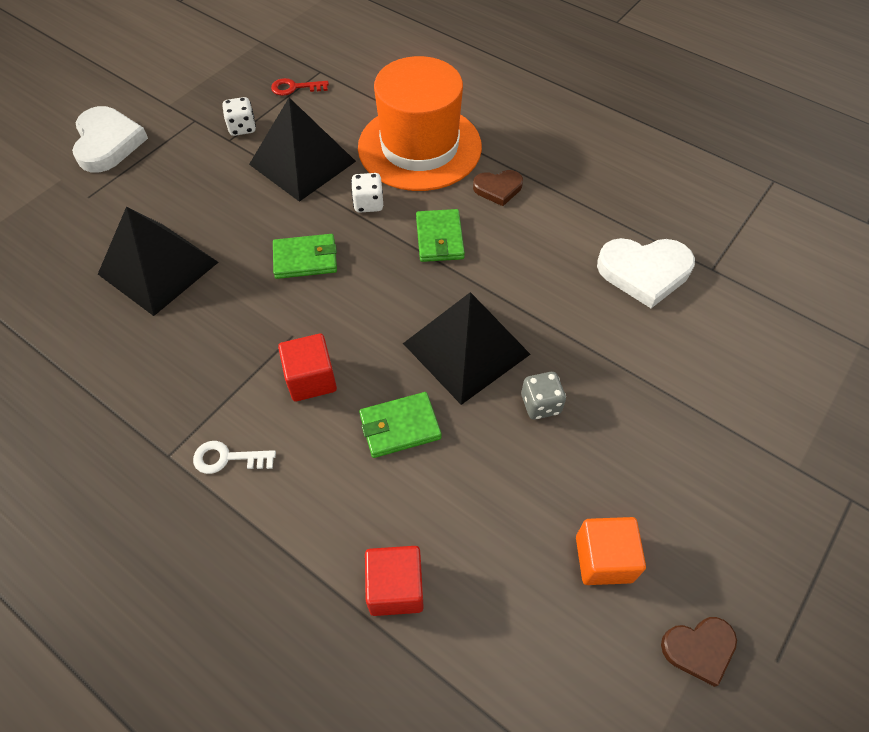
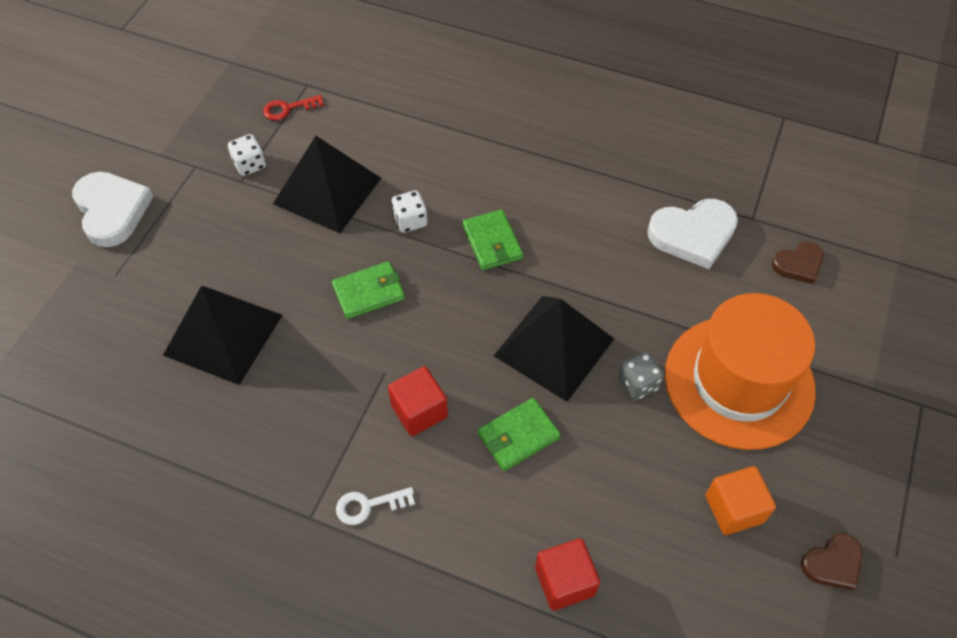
camera: 15 degrees left, 0 degrees up
orange hat [358,56,482,191] -> orange hat moved to [665,293,816,450]
brown heart [473,170,523,206] -> brown heart moved to [772,241,824,284]

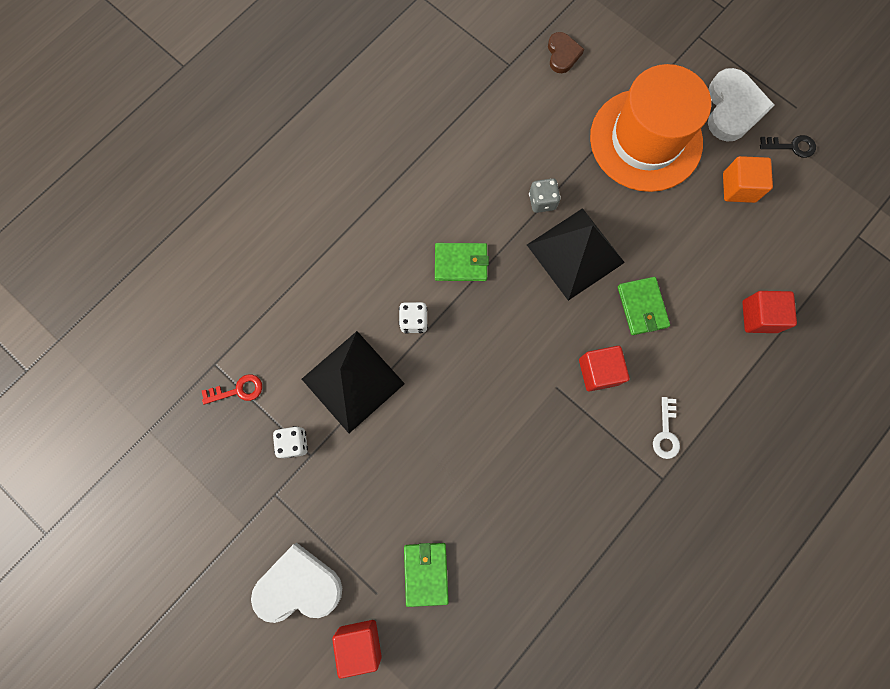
camera: 70 degrees left, 20 degrees up
black pyramid [163,286,283,385] -> none
red key [263,95,324,121] -> red key turned 105 degrees counterclockwise [202,374,262,404]
green wallet [332,261,405,319] -> green wallet moved to [404,543,449,607]
grey dice [619,352,664,400] -> grey dice moved to [529,178,561,213]
white heart [647,199,738,269] -> white heart moved to [708,68,774,142]
brown heart [801,533,862,591] -> black key [760,135,816,158]
none -> red cube [332,620,382,679]

